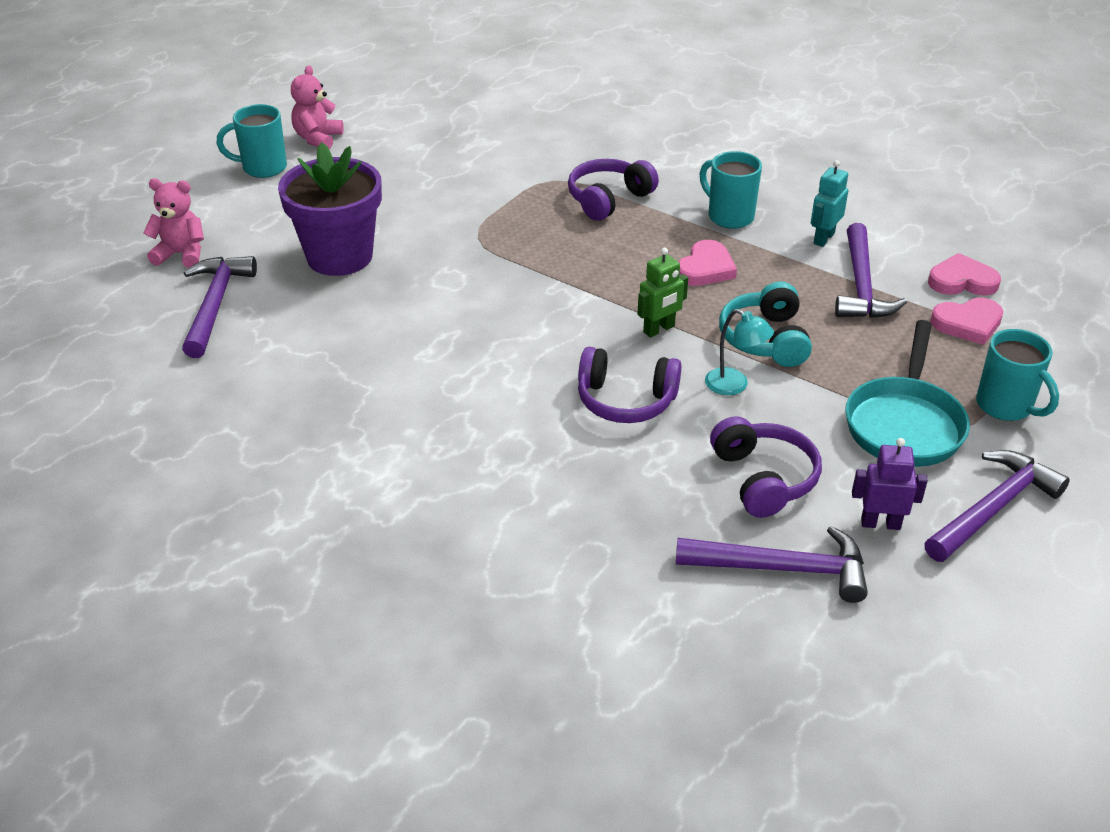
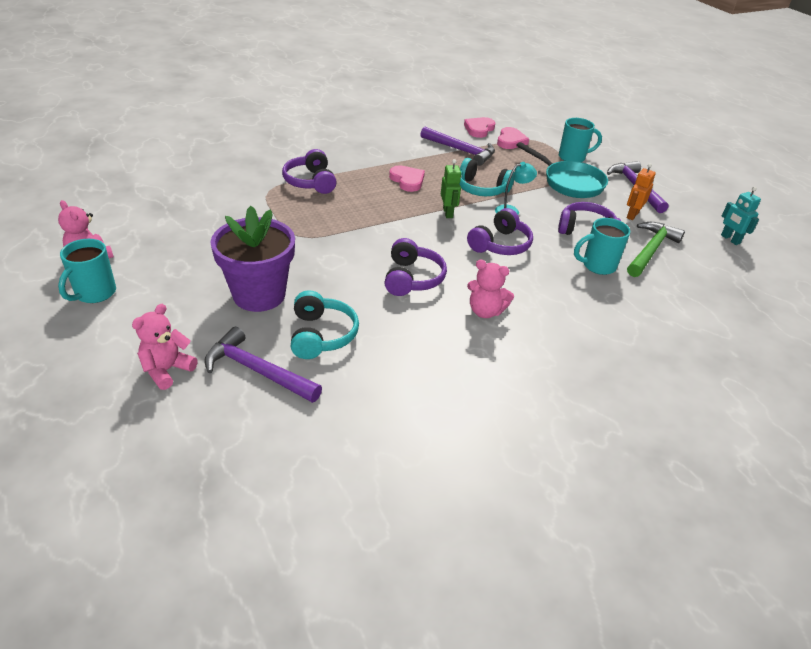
camera: 65 degrees left, 0 degrees up
purple hammer [676,526,868,603] -> green hammer [627,222,685,277]
turquoise mug [700,151,762,229] -> turquoise mug moved to [574,218,630,275]
turquoise robot [811,160,848,247] -> turquoise robot moved to [721,187,761,245]
purple robot [852,438,928,530] -> orange robot [627,163,656,220]
none -> turquoise headphones [291,290,359,359]
none -> purple headphones [384,238,447,296]
none -> pink teddy bear [467,259,514,318]

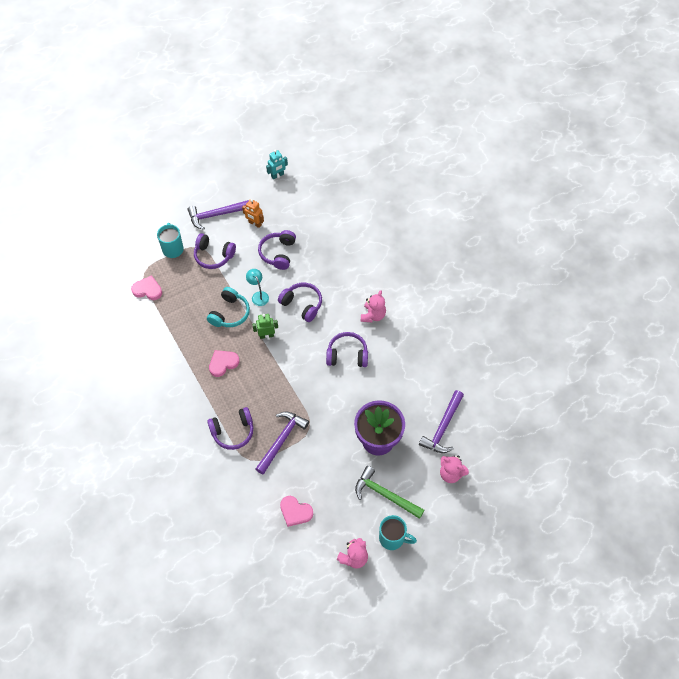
camera: 90 degrees left, 20 degrees up
turquoise headphones [291,290,359,359] -> none
purple hammer [420,127,495,166] -> purple hammer moved to [255,412,309,474]
pink heart [464,117,495,138] -> pink heart moved to [280,496,313,527]
turquoise pan [516,142,608,198] -> purple headphones [194,233,236,269]
turquoise mug [574,218,630,275] -> none
green hammer [627,222,685,277] -> green hammer moved to [355,466,424,519]

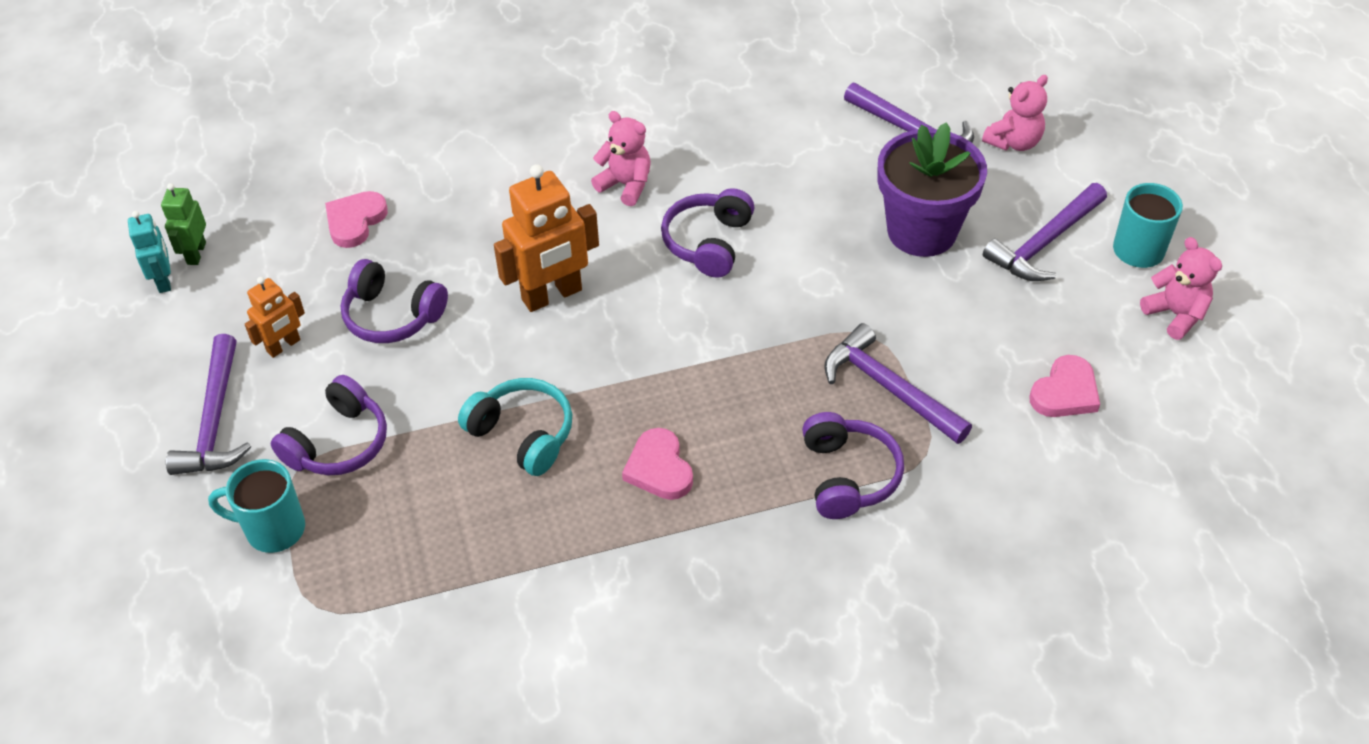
camera: 75 degrees left, 10 degrees down
pink heart [131,275,162,300] -> pink heart moved to [325,191,388,248]
turquoise lamp [246,269,269,306] -> none
green robot [252,314,278,339] -> green robot moved to [161,183,206,265]
purple headphones [278,283,322,322] -> orange robot [494,164,599,312]
green hammer [355,466,424,519] -> purple hammer [983,183,1107,281]

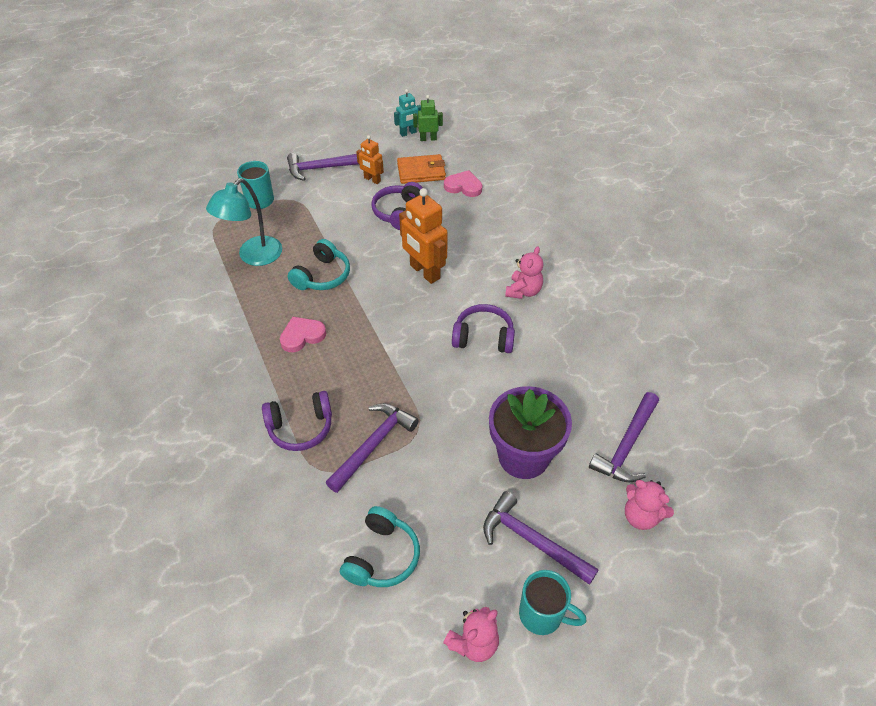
camera: 80 degrees right, 0 degrees up
purple headphones [271,375,387,475] -> none
pink heart [1030,355,1100,417] -> turquoise headphones [340,506,420,587]
none -> turquoise lamp [206,178,282,266]
none -> orange wallet [397,154,446,184]

